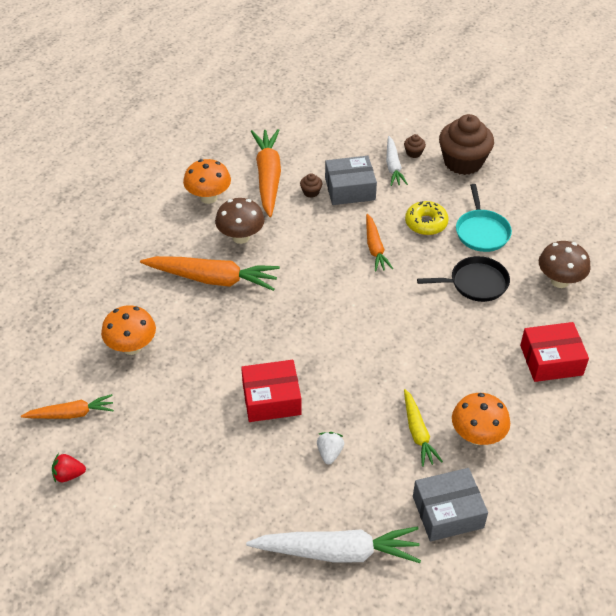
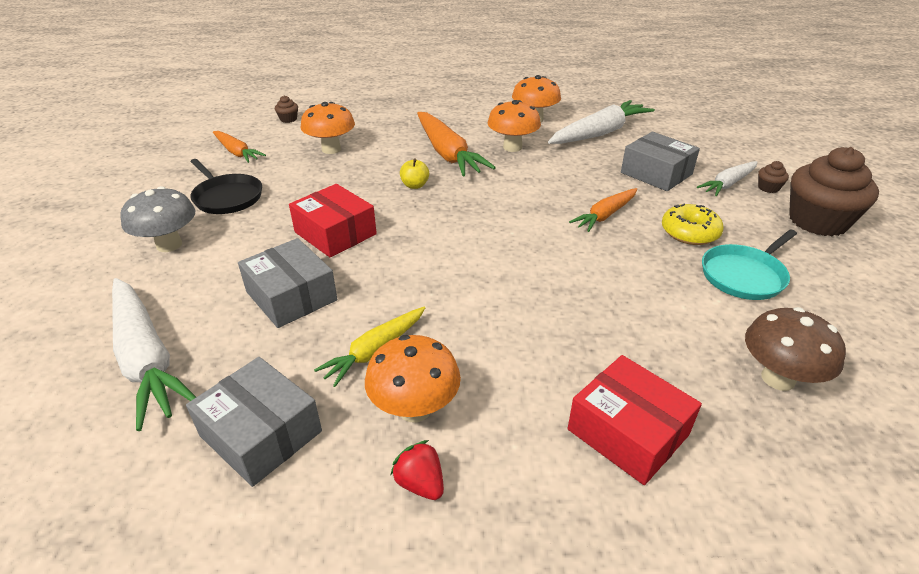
camera: 55 degrees right, 10 degrees down
red strawberry [52,453,86,483] -> red strawberry moved to [390,440,444,500]
brown mushroom [215,198,265,244] -> orange mushroom [487,100,541,152]
orange carrot [251,129,281,217] -> white carrot [548,100,655,144]
brown cupcake [300,173,322,198] -> brown cupcake moved to [275,96,298,123]
white strawberry [317,432,344,464] -> grey box [238,238,337,328]
black pan [417,256,510,302] -> black pan moved to [190,159,262,214]
none -> grey mushroom [120,186,195,252]
none -> yellow apple [400,158,429,189]

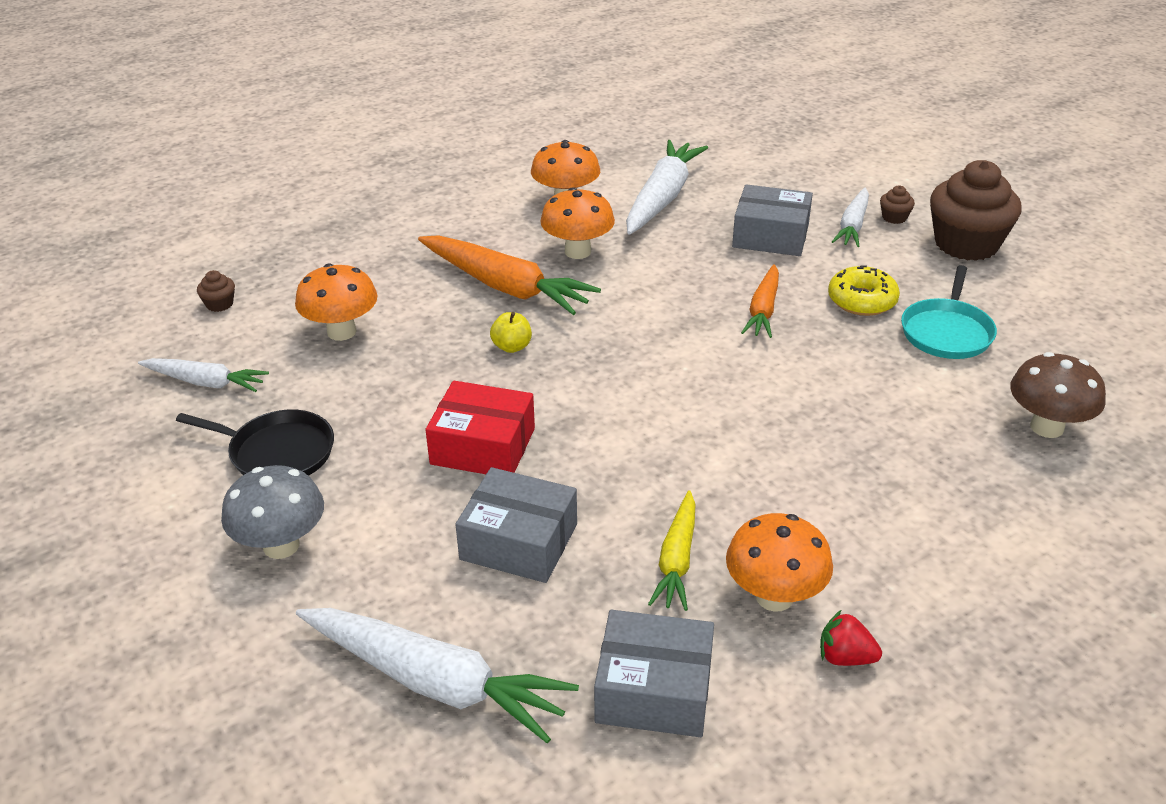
camera: 30 degrees left, 0 degrees up
orange carrot [213,131,266,163] -> white carrot [138,358,269,392]
red box [568,355,702,485] -> none

